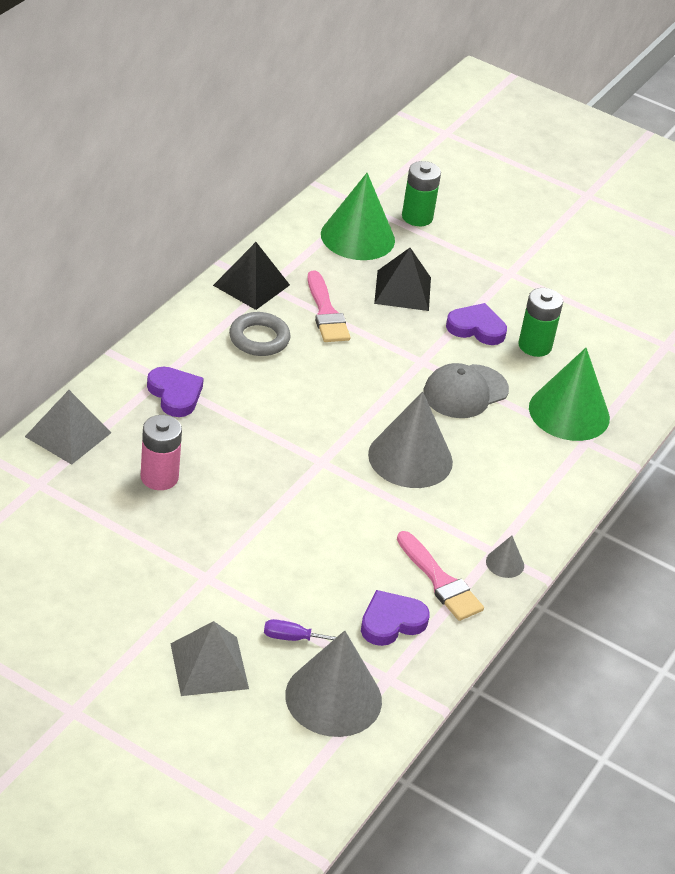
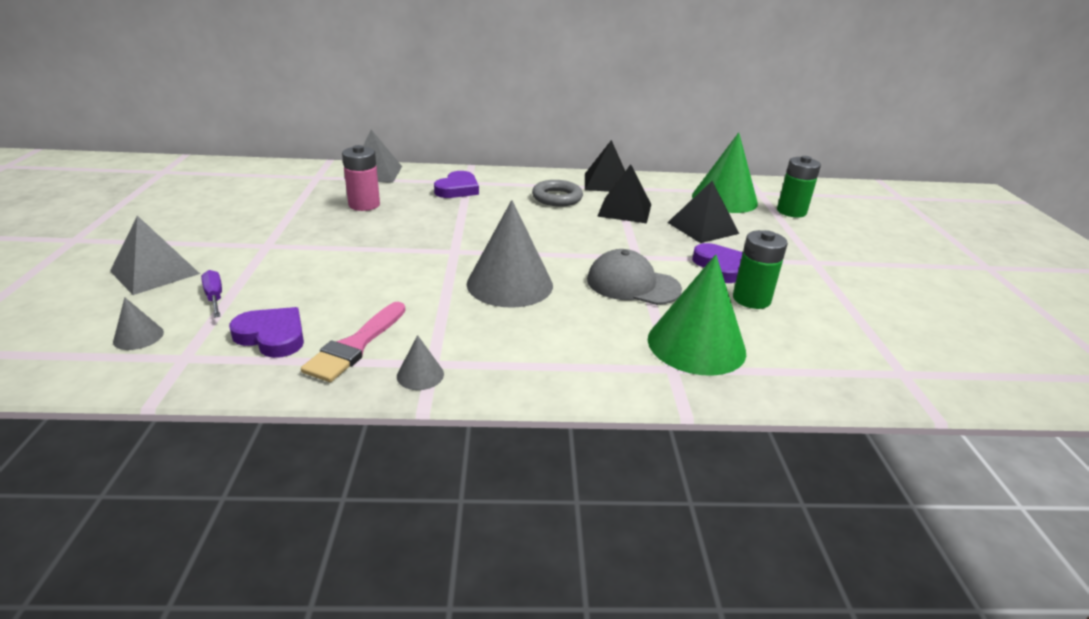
camera: 60 degrees right, 10 degrees down
grey cone [285,631,382,737] -> grey cone [113,297,164,350], size x0.43
pink brush [307,271,350,342] -> black pyramid [597,164,651,223]

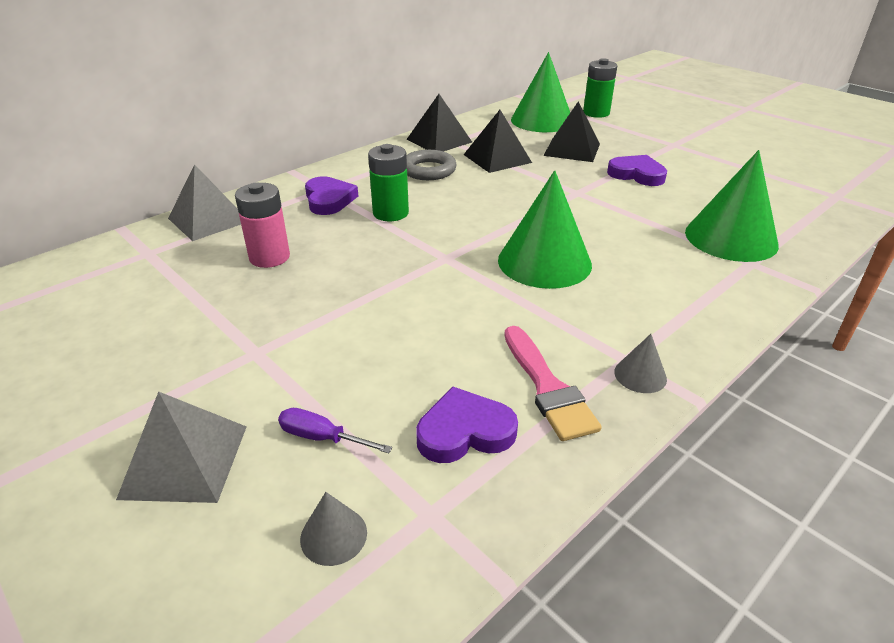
camera: 40 degrees left, 5 degrees up
grey cone [467,200,553,308] -> green cone [498,170,592,289]
grey cap [587,249,682,305] -> none
green battery [733,230,788,309] -> green battery moved to [368,144,409,221]

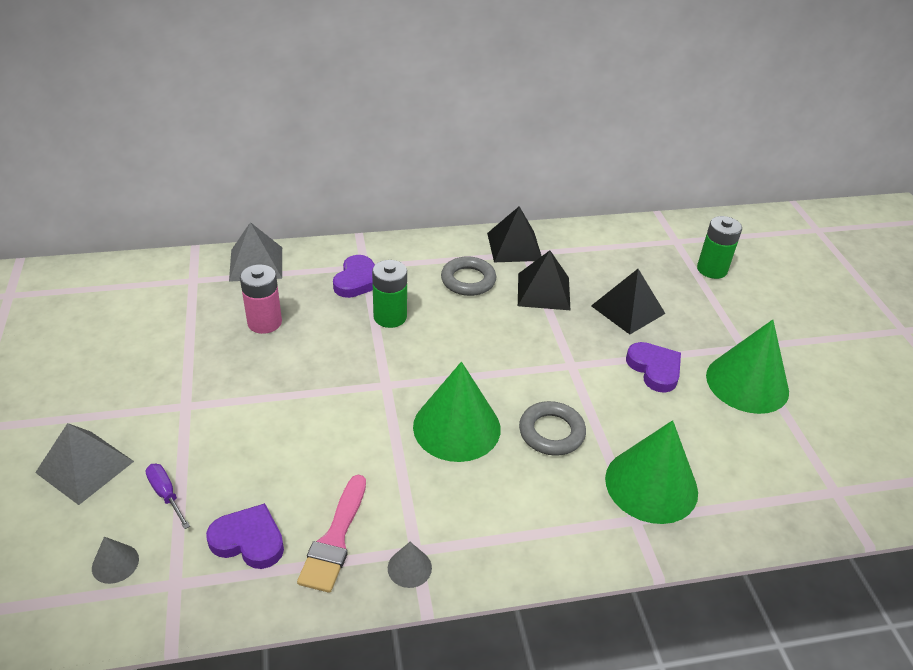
camera: 30 degrees right, 5 degrees up
green cone [511,52,570,132] -> green cone moved to [706,320,789,414]
none -> grey ring [519,401,586,456]

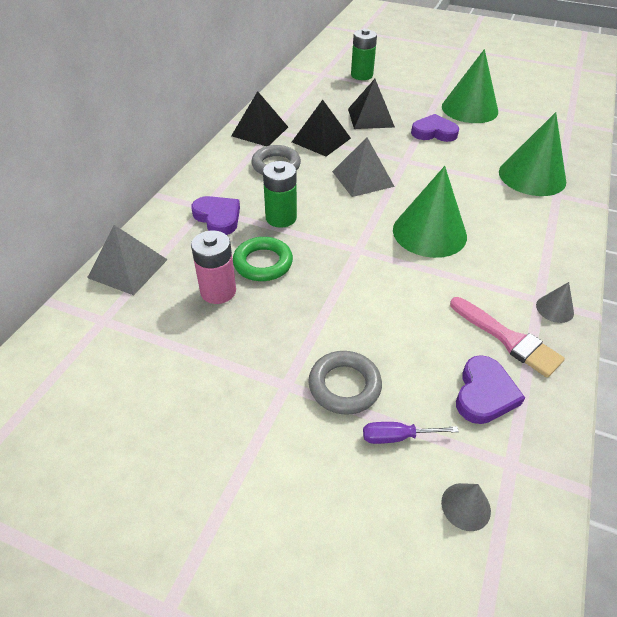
camera: 55 degrees left, 5 degrees up
grey pyramid [35,423,134,505] -> grey pyramid moved to [332,137,395,197]
purple heart [206,503,284,569] -> purple heart turned 150 degrees clockwise [456,355,525,424]
grey ring [519,401,586,456] -> grey ring moved to [308,351,382,415]
none -> green ring [233,237,293,281]

